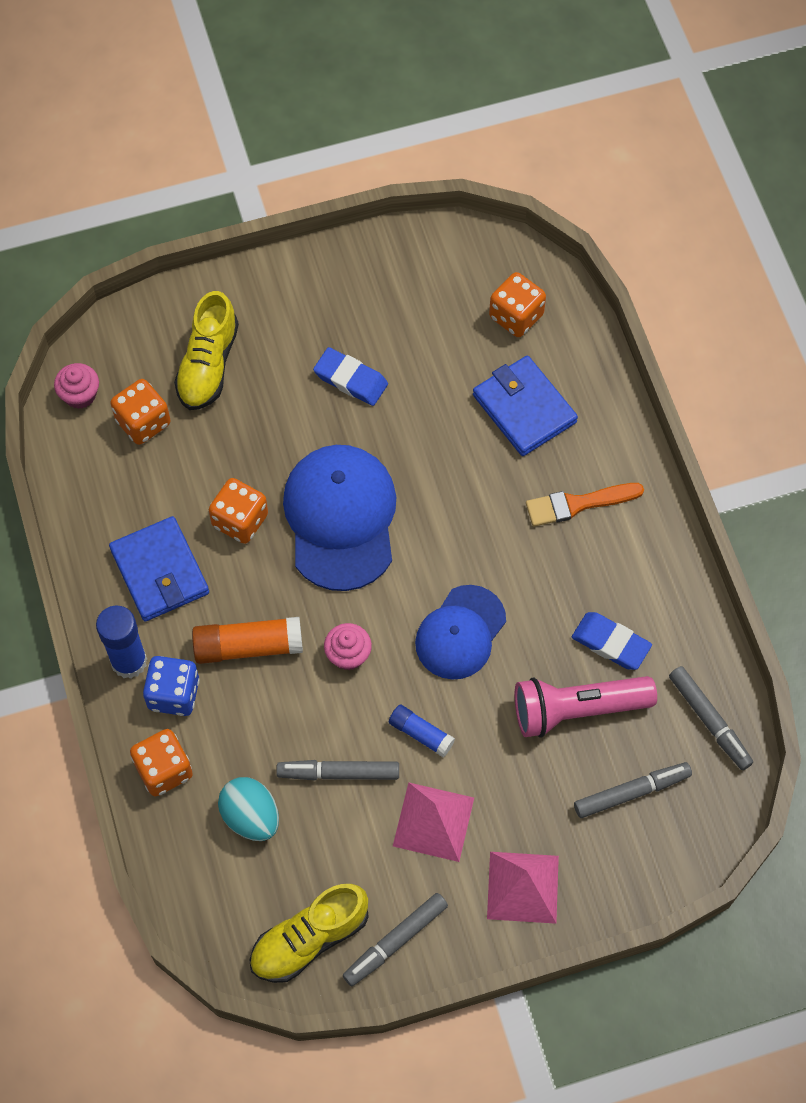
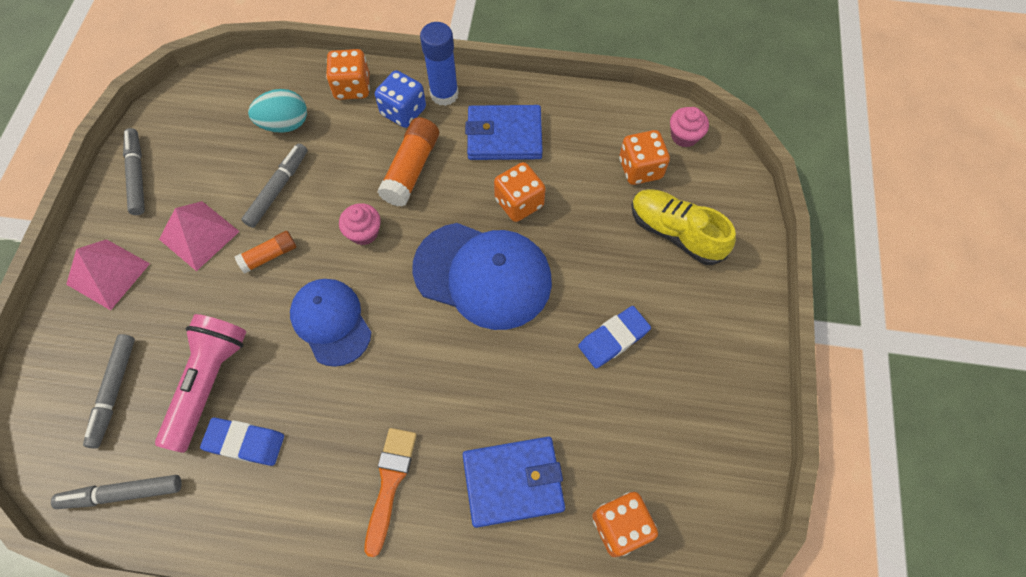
camera: 115 degrees right, 0 degrees up
yellow shoe [250,884,369,983] -> none
blue glue stick [389,705,455,757] -> orange glue stick [234,231,296,274]
blue eraser [572,612,652,670] -> blue eraser turned 45 degrees clockwise [200,418,284,466]

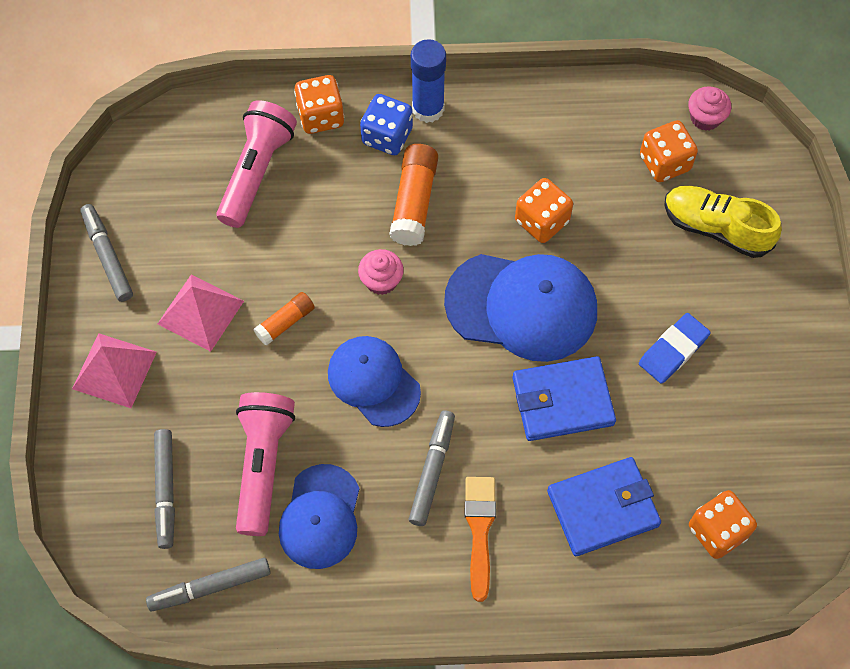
camera: 10 degrees left, 0 degrees up
blue eraser [200,418,284,466] -> blue cap [279,464,359,569]
grey marker [241,143,308,228] -> grey marker moved to [409,411,455,526]
turquoise egg [248,89,307,133] -> pink flashlight [216,100,297,228]
blue wallet [465,105,543,160] -> blue wallet moved to [512,356,616,441]

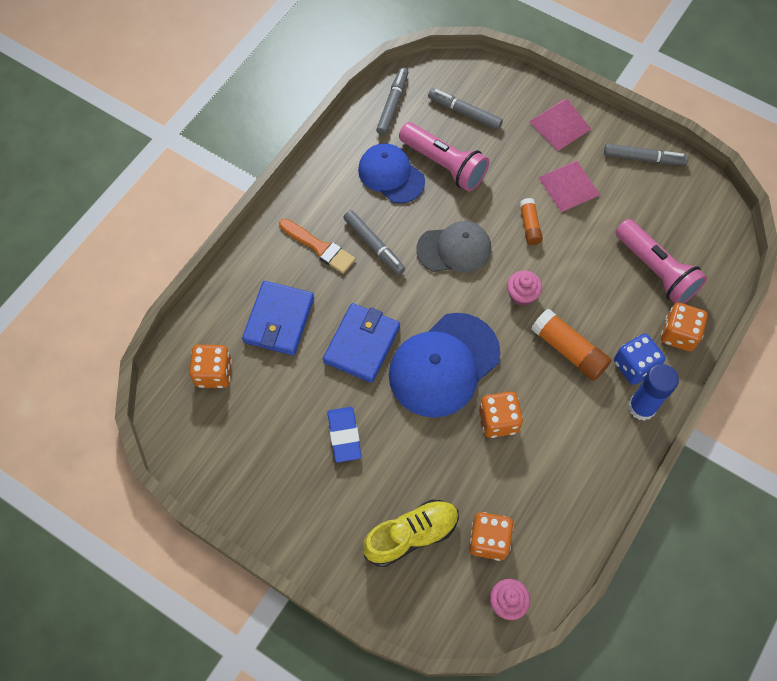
camera: 125 degrees right, 0 degrees up
blue cap [328,336,421,427] -> grey cap [416,221,491,273]

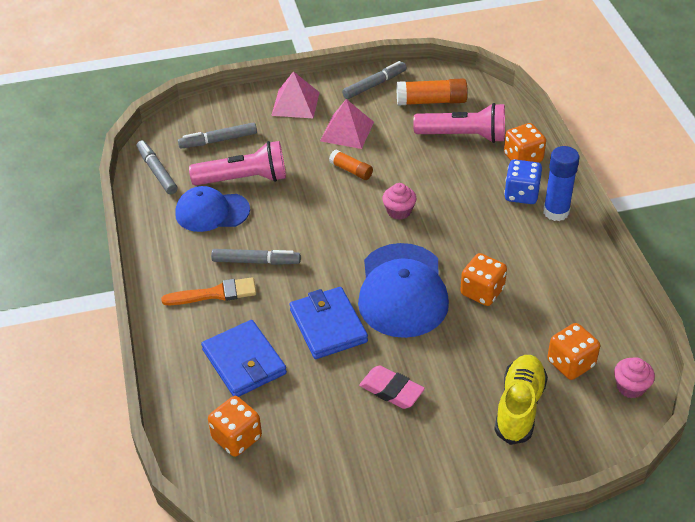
camera: 45 degrees left, 20 degrees down
blue eraser [327,407,362,463] -> pink eraser [359,365,425,409]
grey cap [416,221,491,273] -> none
orange glue stick [531,309,611,381] -> orange glue stick moved to [397,78,468,106]

